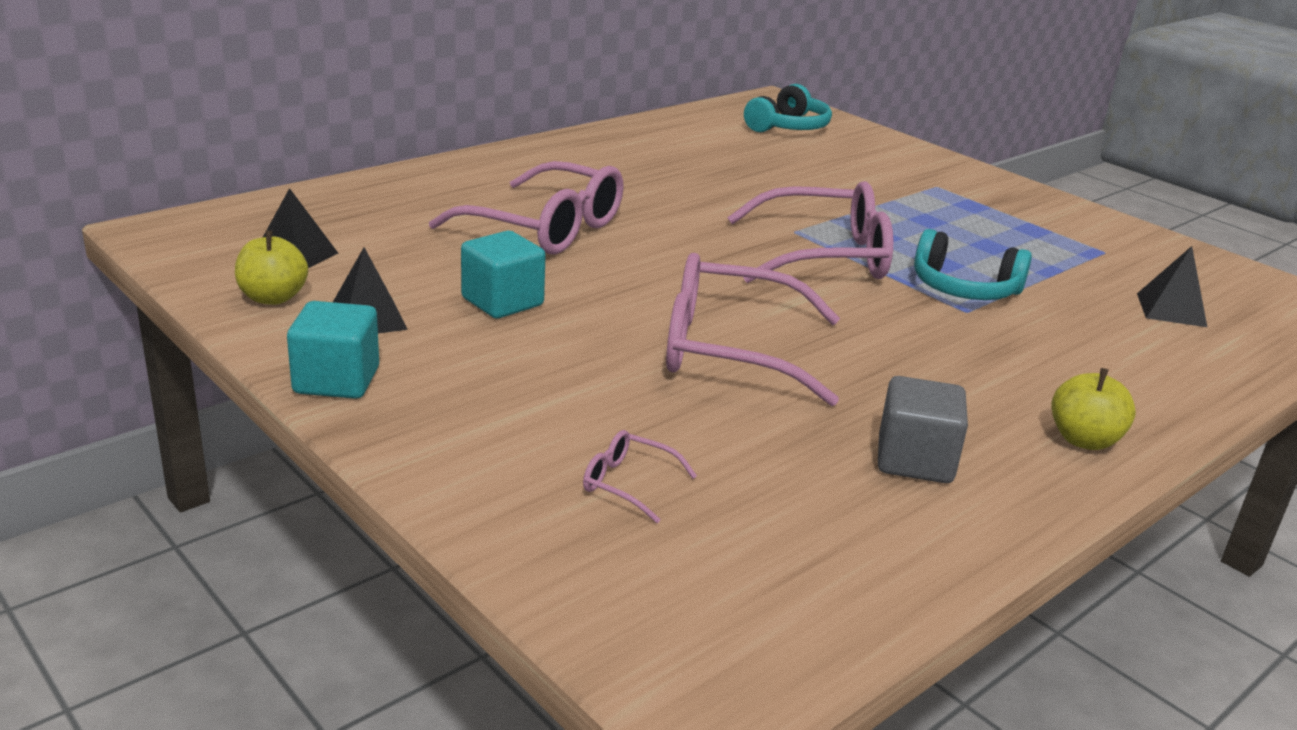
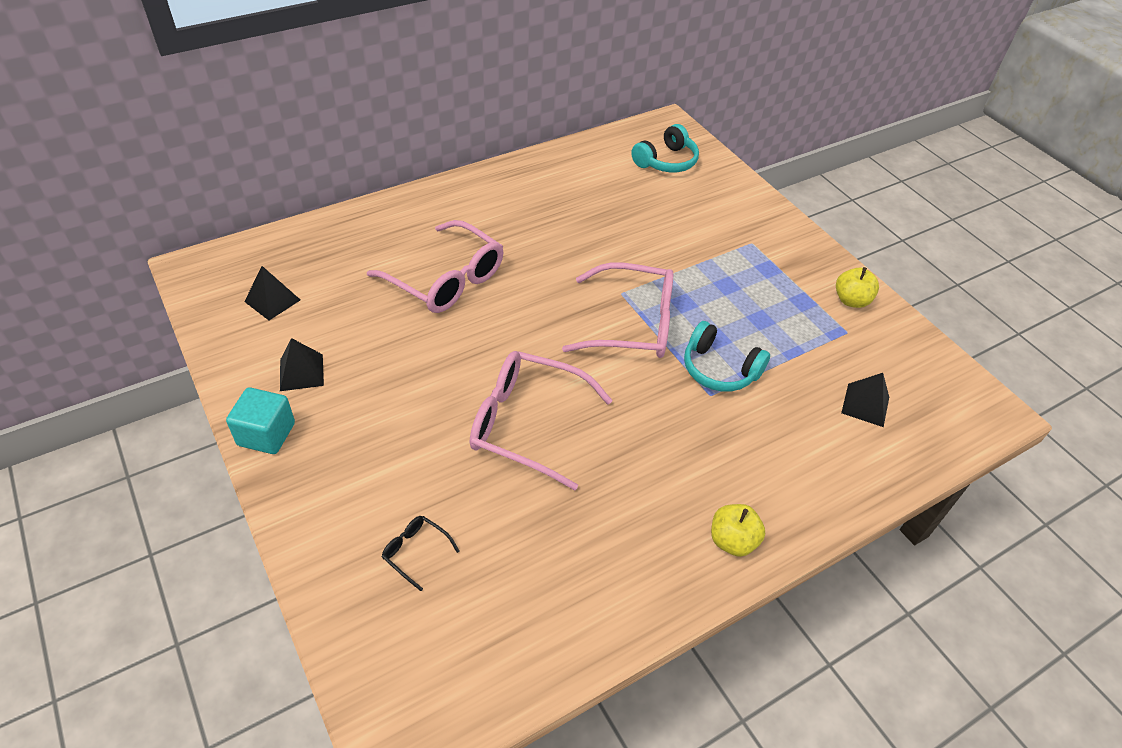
camera: 10 degrees right, 20 degrees up
yellow apple [235,230,308,305] -> yellow apple moved to [836,267,879,308]
turquoise cube [461,231,546,318] -> none
pink glasses [583,430,697,523] -> black glasses [382,516,459,591]
grey cube [878,376,968,483] -> none

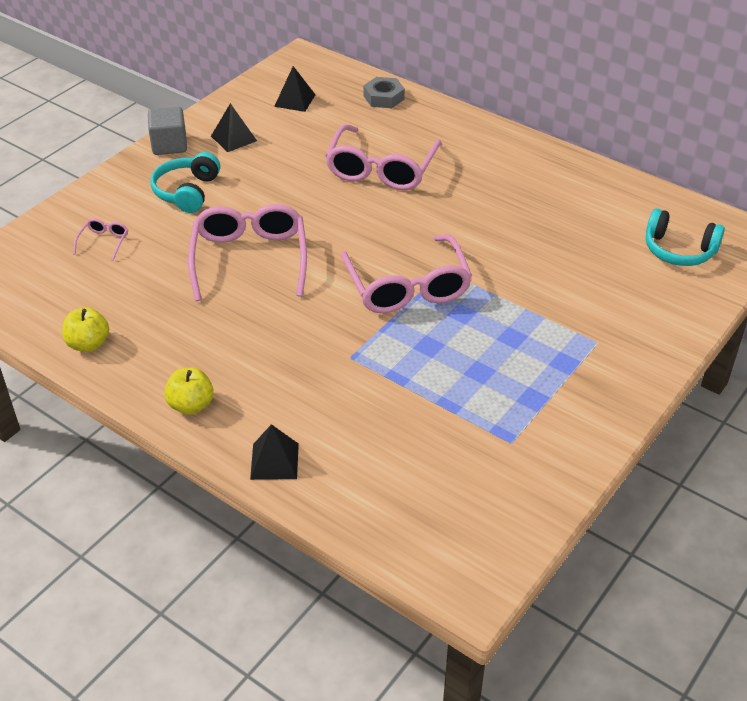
camera: 70 degrees right, 5 degrees down
turquoise cube [226,387,295,454] -> grey cube [148,107,187,155]
black glasses [382,516,459,591] -> pink glasses [73,218,128,261]
turquoise headphones [684,321,770,392] -> turquoise headphones moved to [151,152,220,213]
yellow apple [836,267,879,308] -> yellow apple moved to [62,307,109,352]
black pyramid [841,373,889,427] -> black pyramid moved to [250,424,299,480]
none -> grey nut [363,77,405,108]

